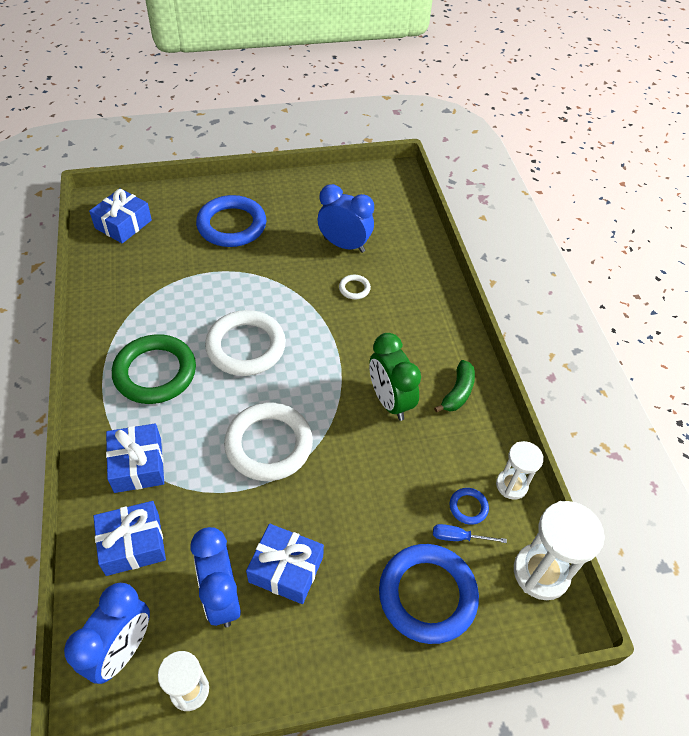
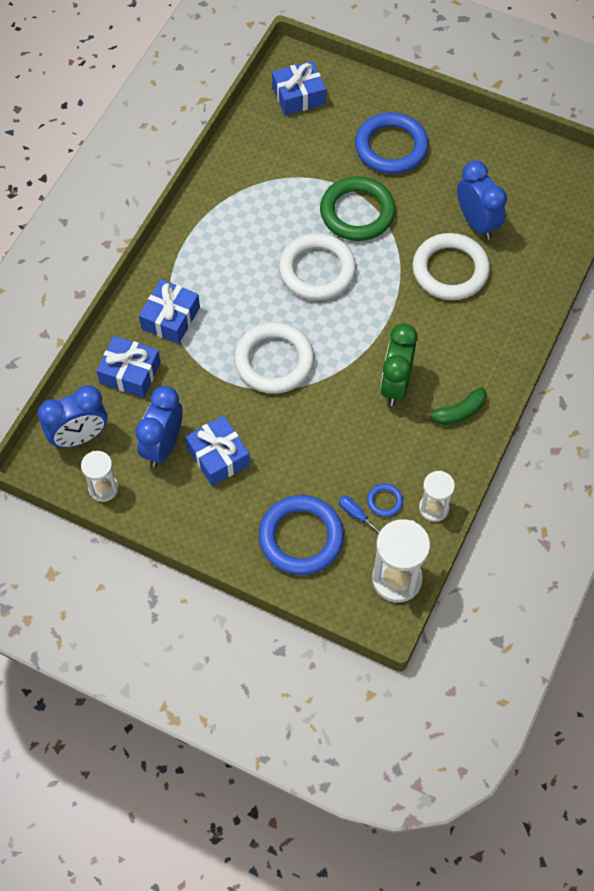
camera: 40 degrees right, 10 degrees up
green ring [112,334,196,404] -> green ring moved to [320,176,396,241]
white ring [339,275,371,299] -> white ring [412,233,490,300], size x2.33

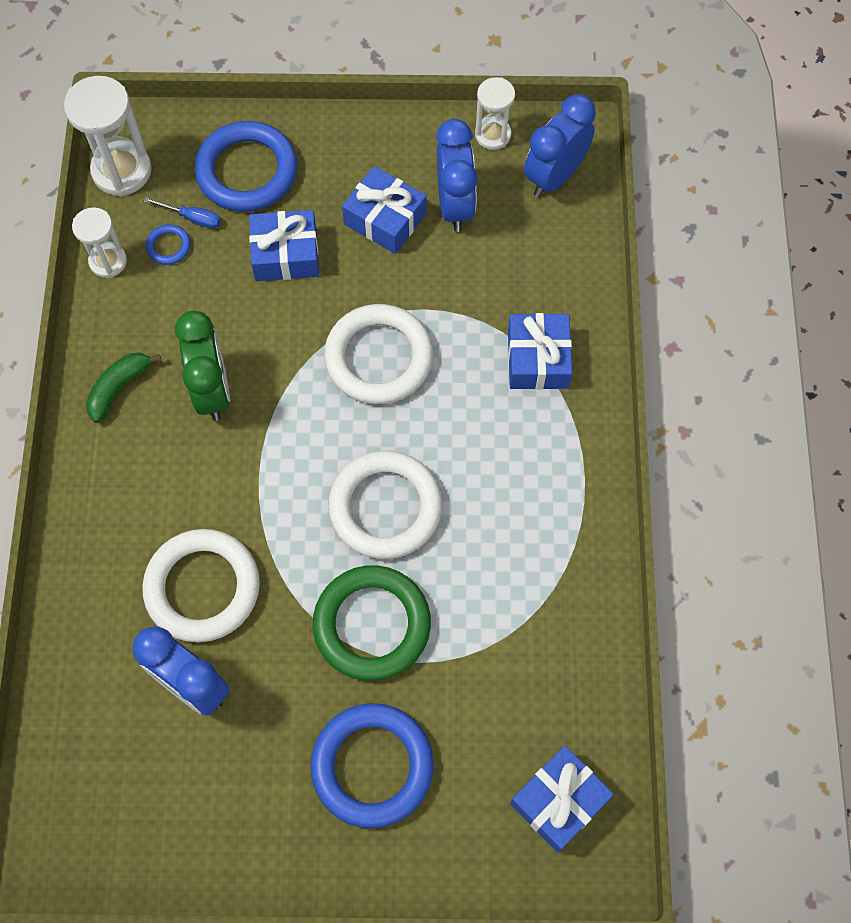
camera: 155 degrees right, 5 degrees up
blue gift [96,336,161,398] -> blue gift moved to [249,210,319,281]

